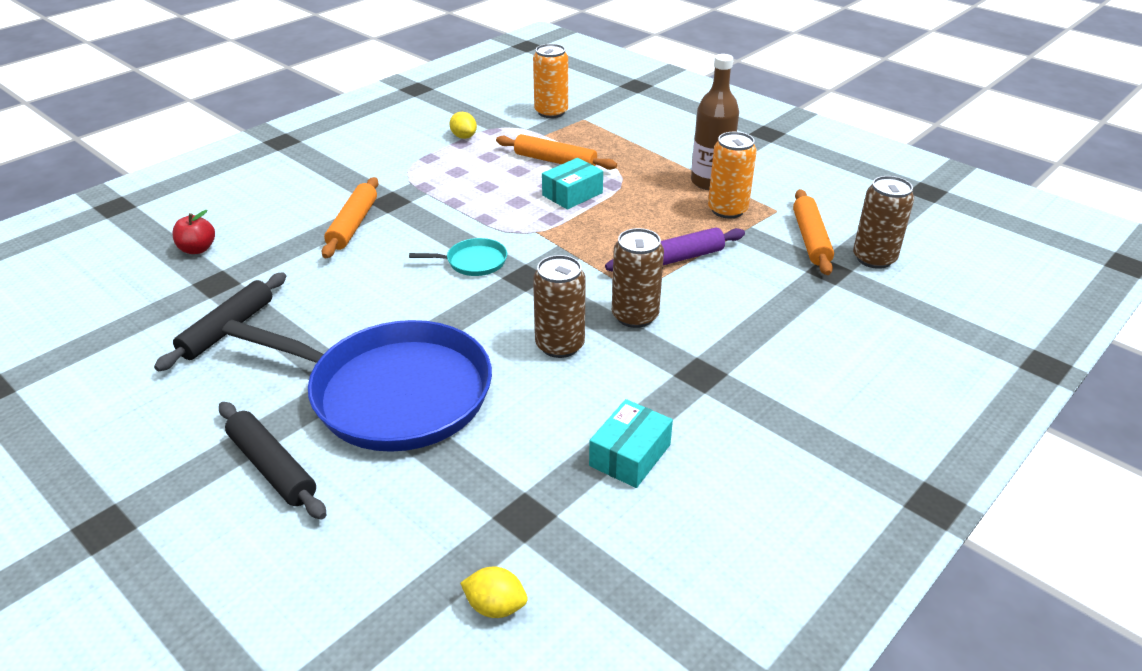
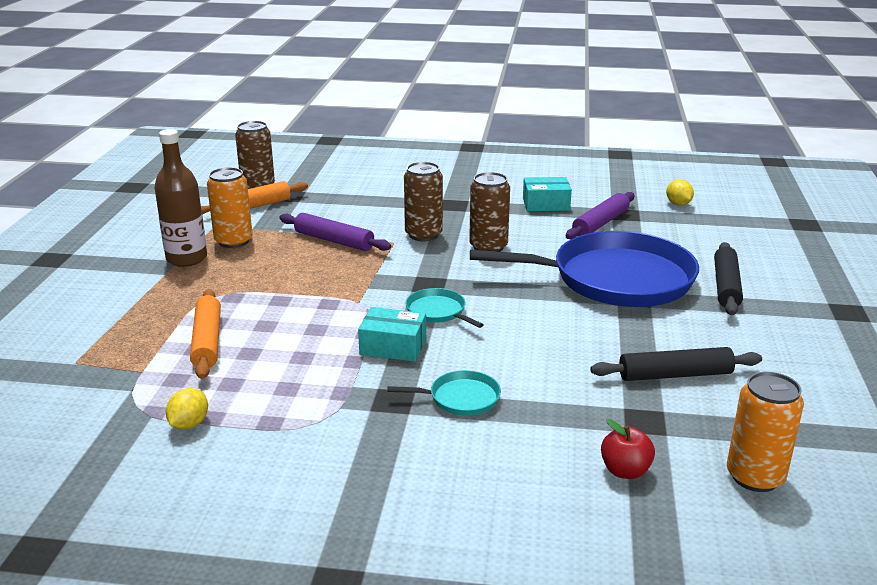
camera: 125 degrees left, 10 degrees down
blue pan [222,320,492,452] -> blue pan turned 105 degrees clockwise [470,231,699,307]
orange rolling pin [322,177,379,259] -> turquoise pan [388,370,501,416]
orange can [533,44,568,118] -> orange can moved to [727,372,804,492]
turquoise box [542,158,603,210] -> turquoise box moved to [358,307,426,362]
none -> purple rolling pin [566,192,634,239]

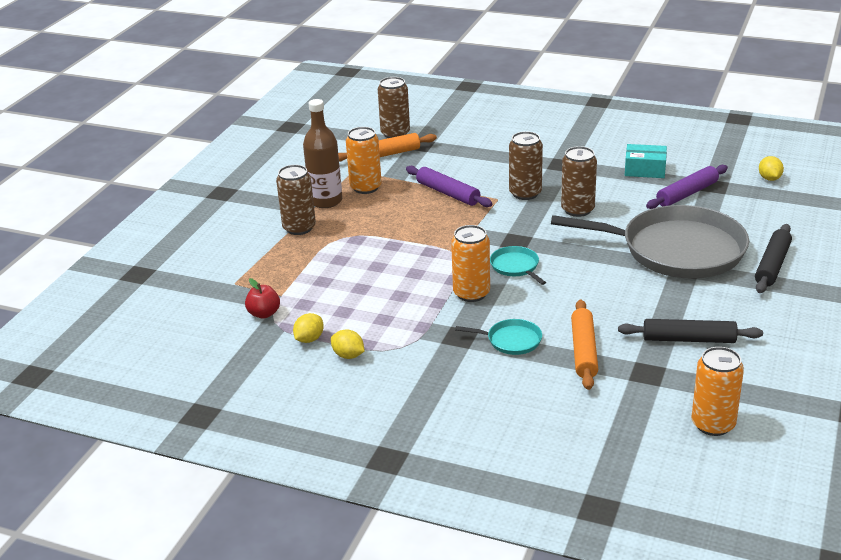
camera: 15 degrees right, 5 degrees up
orange rolling pin [190,289,221,379] -> orange rolling pin moved to [571,300,598,390]
turquoise box [358,307,426,362] -> orange can [451,225,490,302]
blue pan [470,231,699,307] -> grey pan [551,205,749,279]
red apple [601,419,655,479] -> red apple moved to [245,278,280,319]
none -> brown can [276,165,316,235]
none -> yellow lemon [331,329,365,359]

